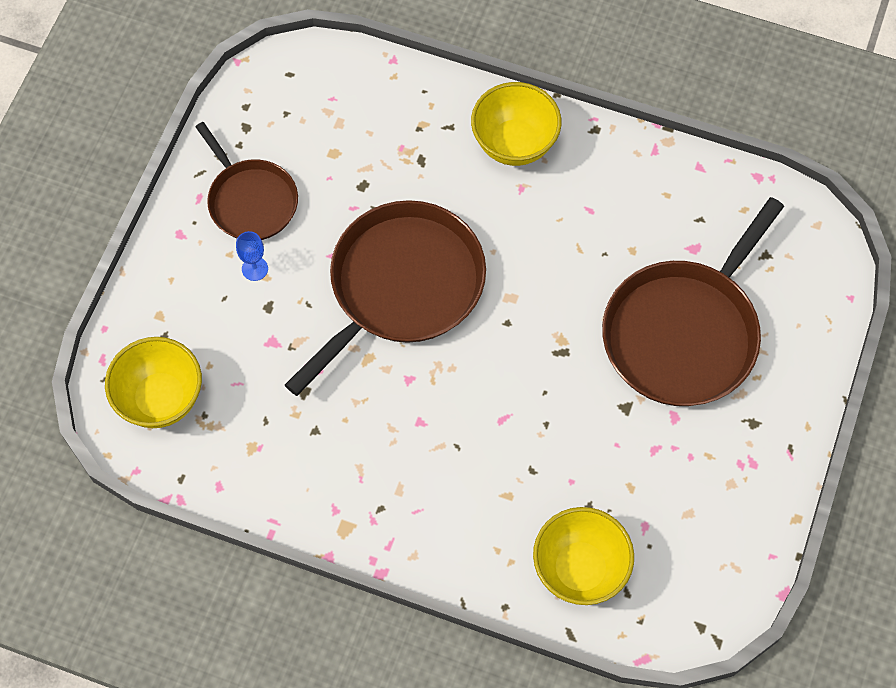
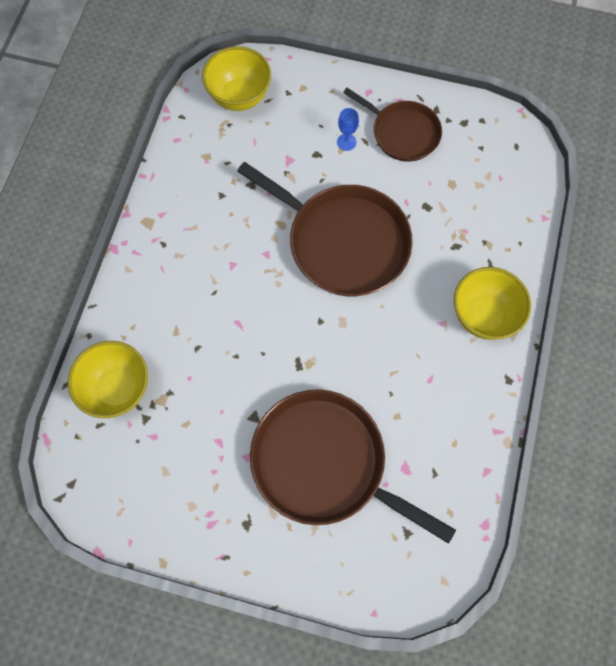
camera: 85 degrees right, 5 degrees up
brown pan [196,122,298,240] -> brown pan turned 105 degrees counterclockwise [343,88,442,161]

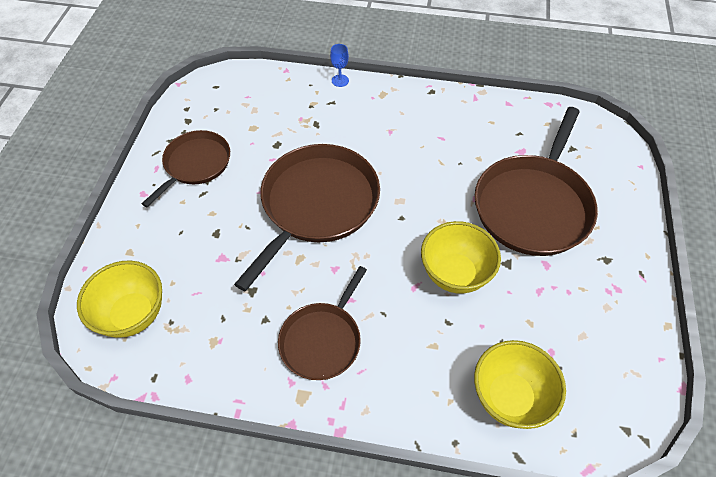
camera: 95 degrees left, 15 degrees down
blue goblet [337,108,359,151] -> blue goblet moved to [330,44,349,87]
yellow bowl [454,267,531,340] -> yellow bowl moved to [421,221,501,294]
none -> brown pan [278,266,367,380]

